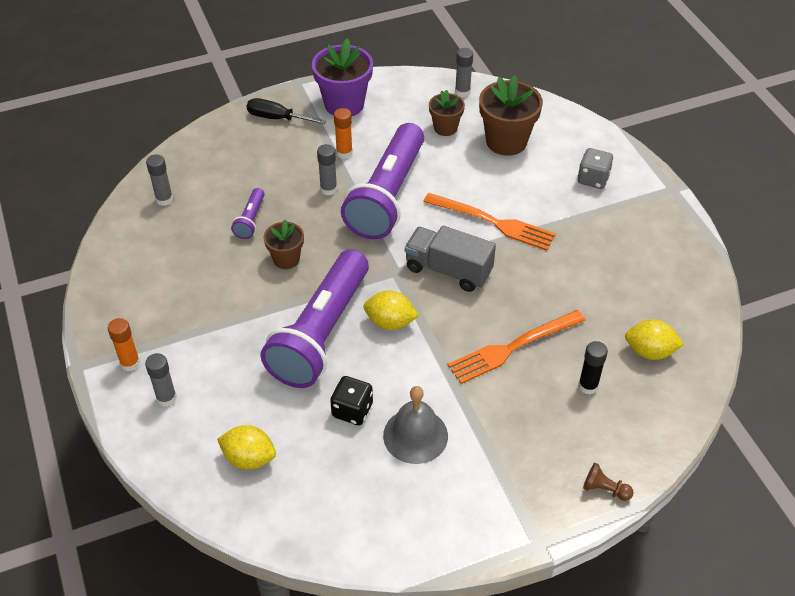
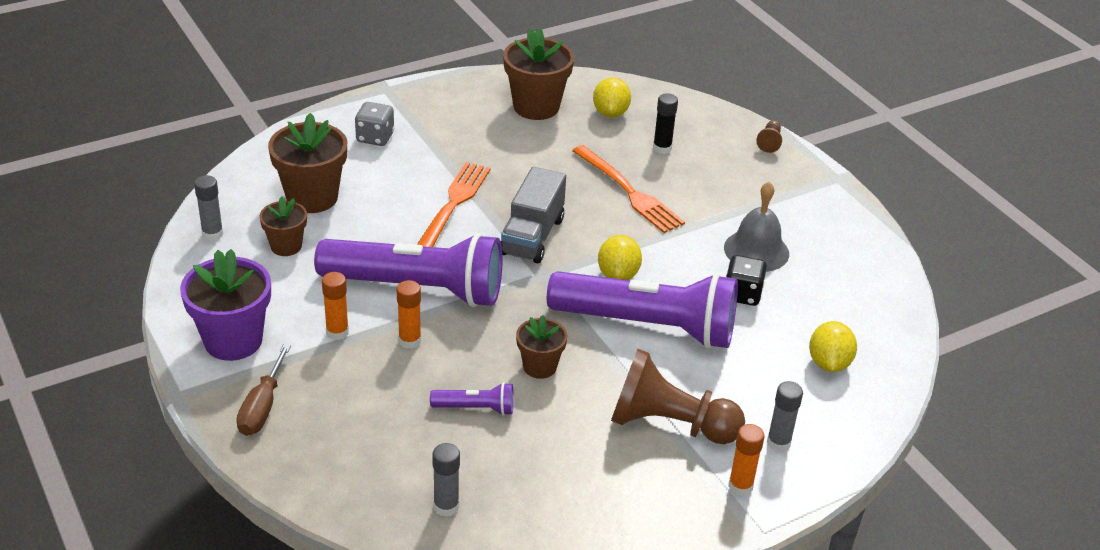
camera: 100 degrees left, 10 degrees down
black screwdriver [247,98,326,124] -> brown screwdriver [236,344,291,436]
grey glue stick [317,144,337,196] -> orange glue stick [397,280,421,349]
none -> brown flower pot [503,28,574,120]
none -> brown pawn [611,349,745,444]

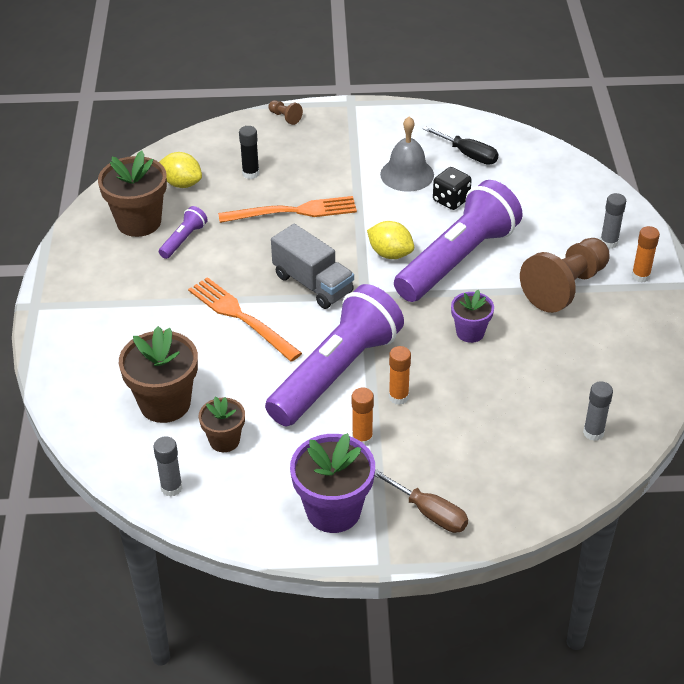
camera: 60 degrees left, 5 degrees up
grey dice [355,102,394,146] -> none
purple flashlight [430,382,514,416] -> purple flashlight moved to [159,206,208,259]
brown flower pot [516,315,567,379] -> purple flower pot [451,290,494,343]
yellow lemon [809,321,857,372] -> none
none -> black screwdriver [422,126,499,165]

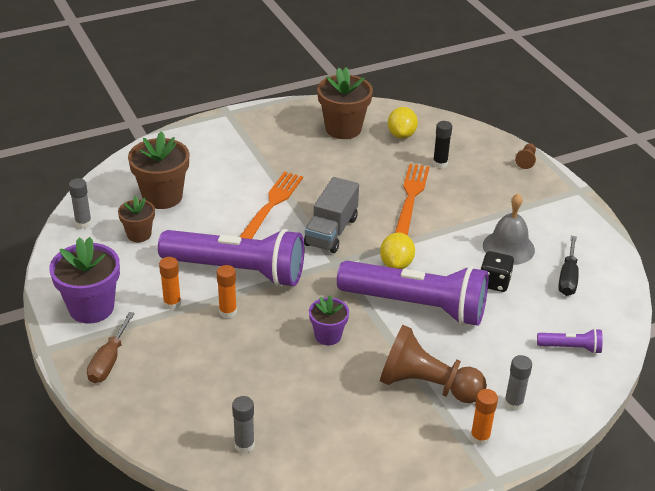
camera: 65 degrees right, 5 degrees down
purple flashlight [159,206,208,259] -> purple flashlight moved to [537,328,603,354]
orange fork [218,196,357,223] -> orange fork turned 135 degrees counterclockwise [395,164,429,235]

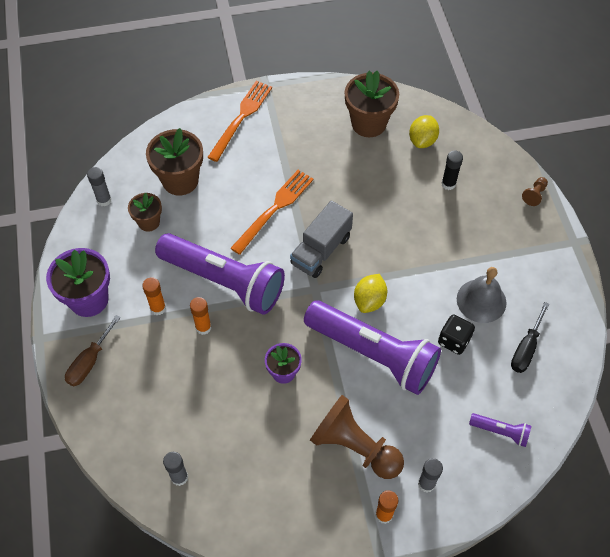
camera: 15 degrees right, 20 degrees up
orange fork [395,164,429,235] -> orange fork moved to [207,81,272,162]

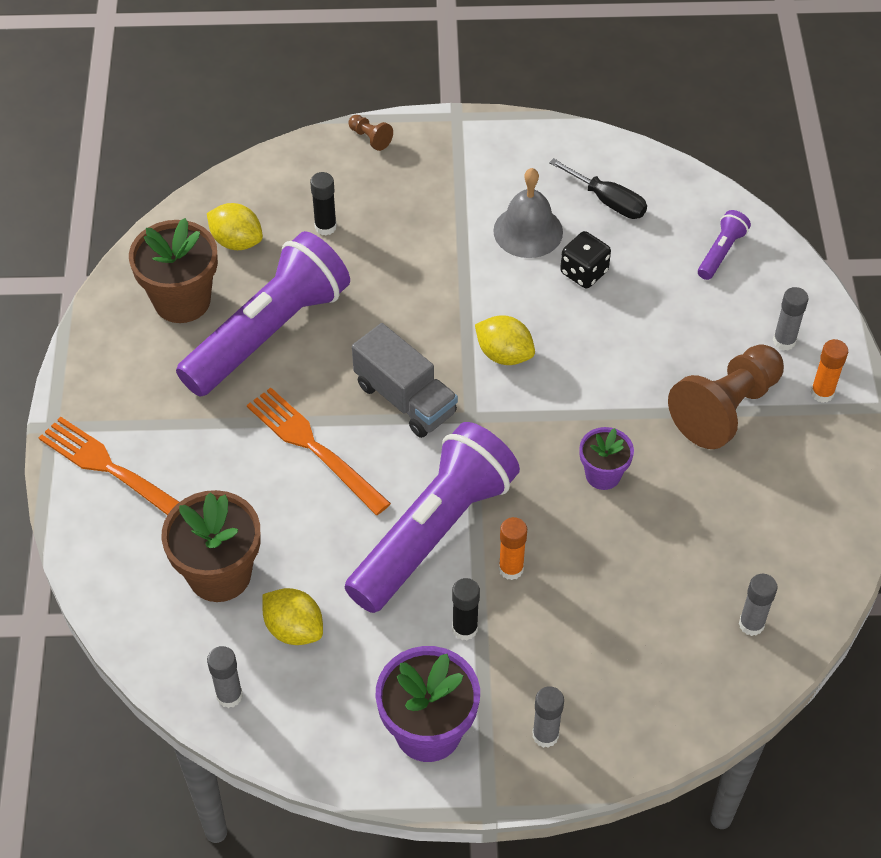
camera: 80 degrees left, 5 degrees down
brown screwdriver [65,315,121,386] -> grey glue stick [532,686,564,748]
brown flower pot [128,193,162,232] -> yellow lemon [262,588,323,645]
orange glue stick [142,277,166,315] -> black glue stick [452,578,480,640]
purple flashlight [304,300,441,395] -> purple flashlight moved to [176,231,350,396]

